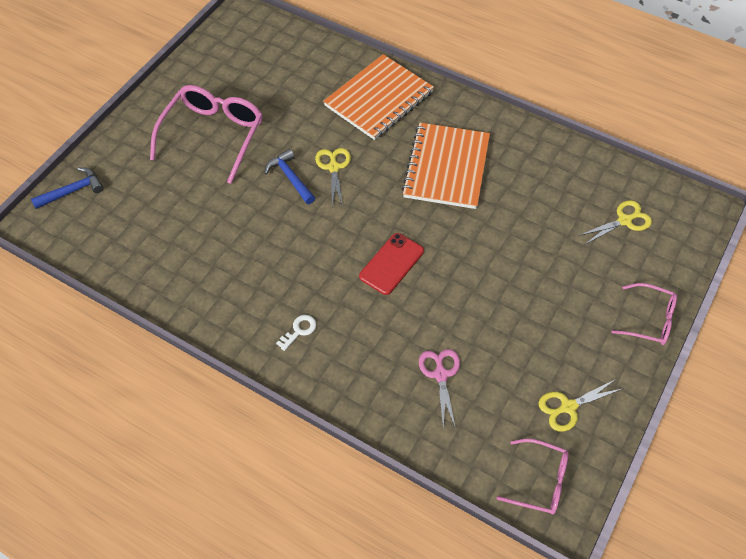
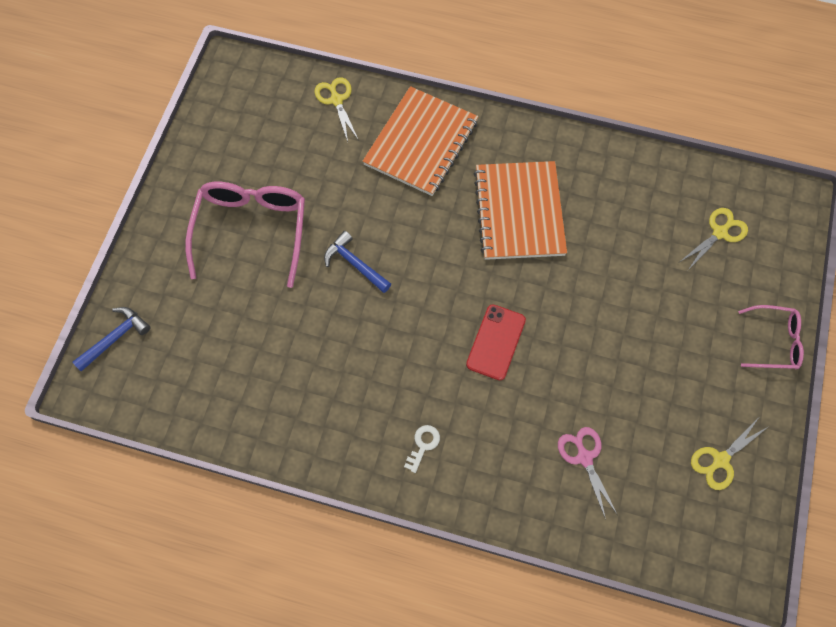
camera: 15 degrees left, 10 degrees up
yellow scissors [315,148,351,206] -> yellow scissors moved to [314,77,358,142]
pink glasses [497,439,569,515] -> none

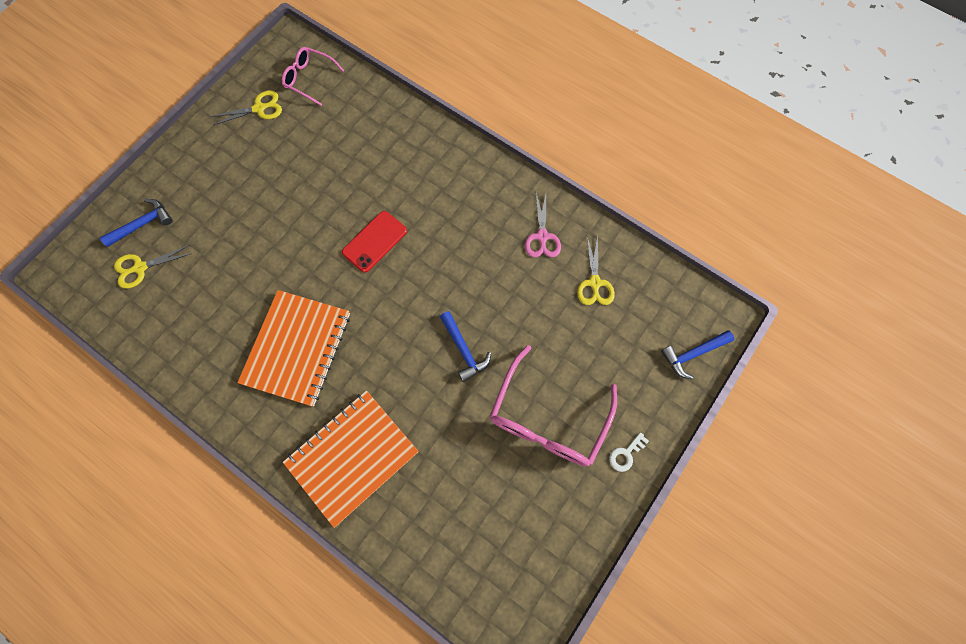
camera: 160 degrees left, 5 degrees up
yellow scissors [314,77,358,142] -> yellow scissors moved to [577,235,615,305]
white key [404,425,440,473] -> white key moved to [609,432,649,472]
pink scissors [558,427,617,520] -> pink scissors moved to [525,193,561,257]
pink glasses [738,305,804,369] -> pink glasses moved to [282,47,344,106]
none -> blue hammer [100,199,173,247]

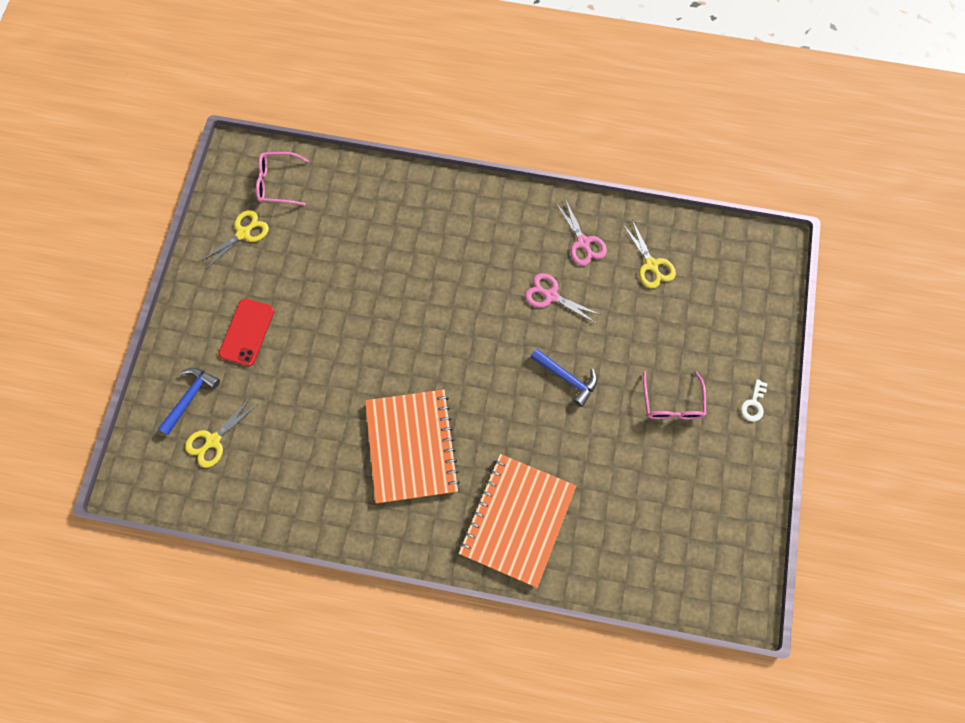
camera: 25 degrees left, 0 degrees up
red phone [342,211,407,273] -> red phone moved to [219,298,274,366]
pink glasses [490,345,617,467] -> pink glasses [643,371,706,419], size x0.56
blue hammer [661,331,734,379] -> none
none -> pink scissors [525,273,601,324]

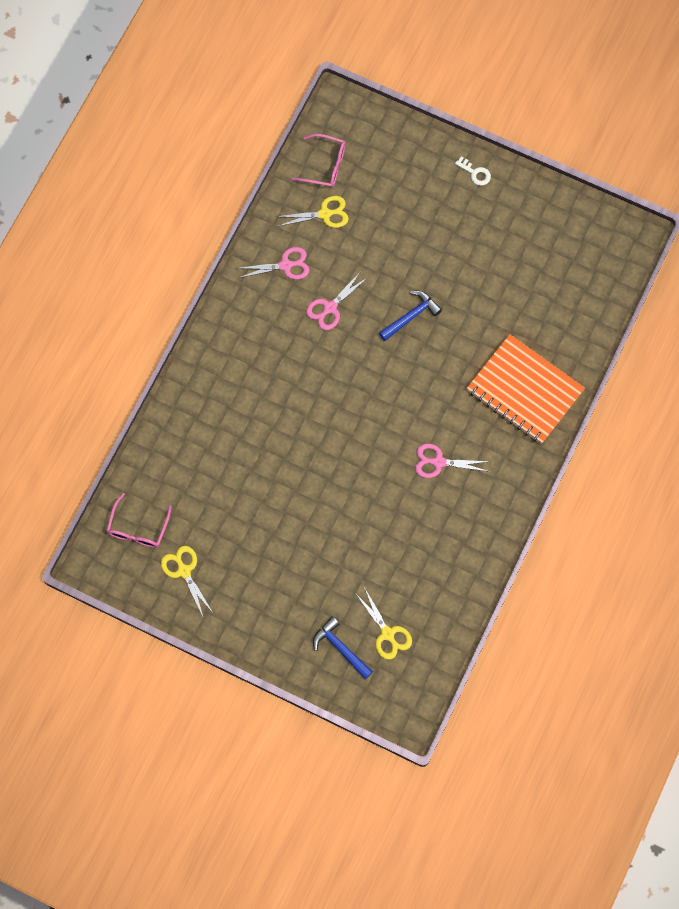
camera: 75 degrees left, 0 degrees up
red phone [219,298,274,366] -> none
orange notebook [365,389,460,503] -> pink scissors [415,444,490,478]
pink glasses [643,371,706,419] -> pink glasses moved to [291,134,346,188]

